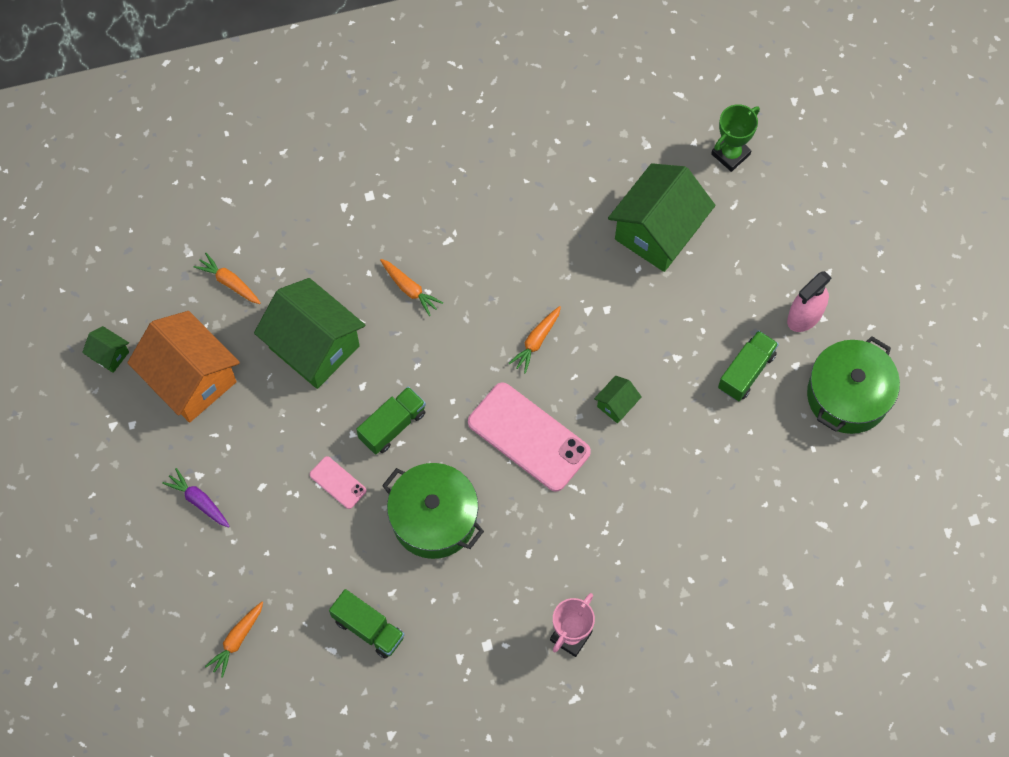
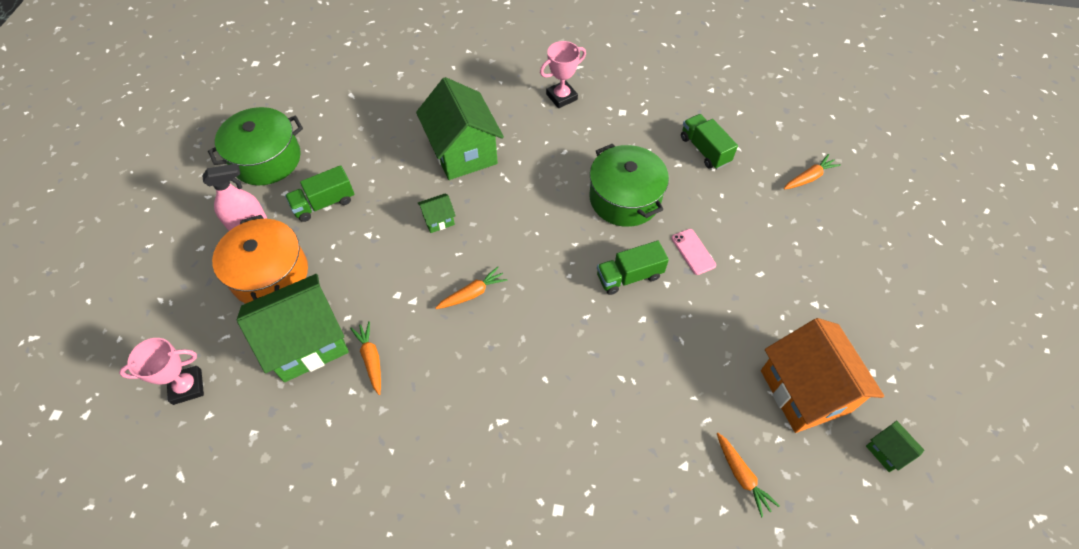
camera: 155 degrees left, 10 degrees down
purple carrot [162,468,230,528] -> none
green house [254,278,365,389] -> green house moved to [416,77,504,180]
orange carrot [380,259,443,316] -> orange carrot moved to [350,321,381,395]
pink phone [468,382,591,492] -> none
green trophy [711,104,760,172] -> pink trophy [119,338,204,405]
none -> orange pot [212,215,308,304]

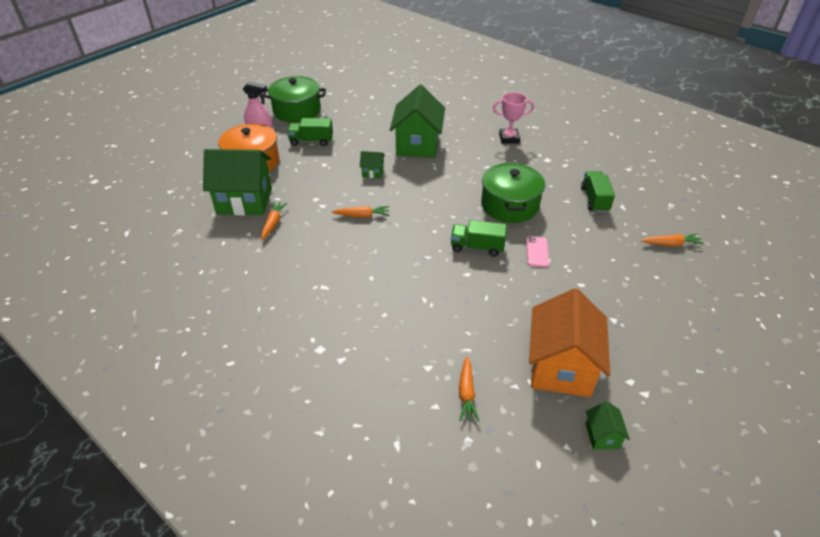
camera: 30 degrees right, 15 degrees down
pink trophy [119,338,204,405] -> none

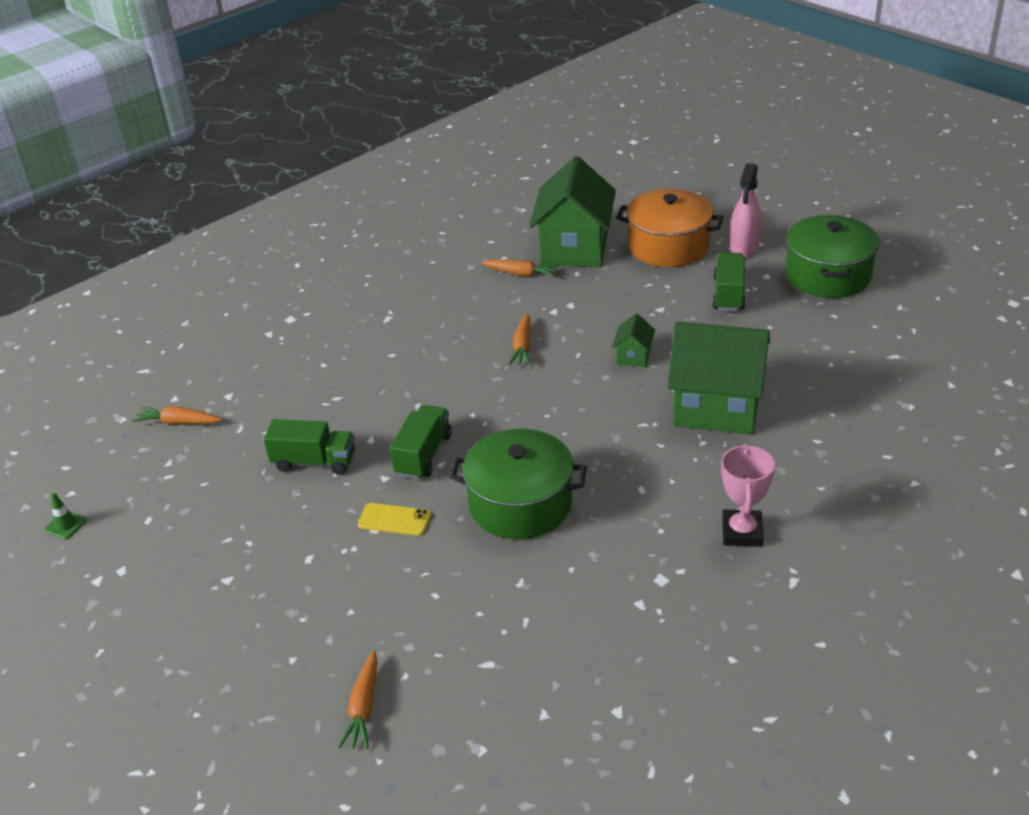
camera: 100 degrees right, 5 degrees down
pink phone [526,237,549,267] -> yellow phone [358,503,431,536]
orange house [529,288,610,397] -> none
green truck [581,171,615,212] -> green truck moved to [264,419,355,475]
green house [586,401,630,450] -> green traffic cone [44,493,87,539]

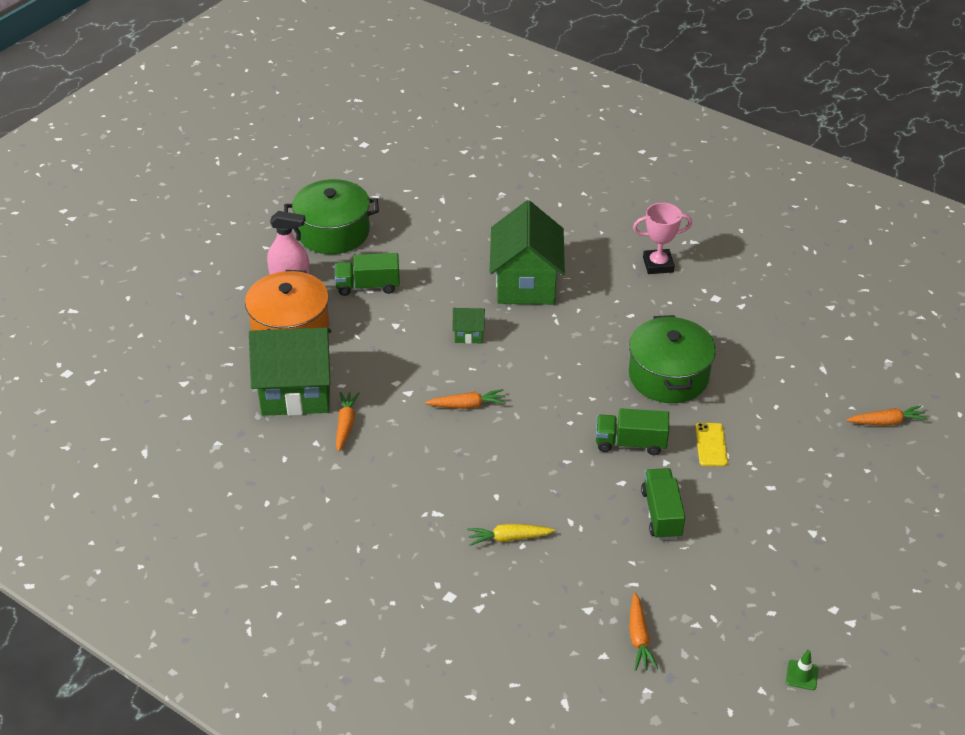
camera: 105 degrees left, 5 degrees up
none -> yellow carrot [467,524,555,546]

